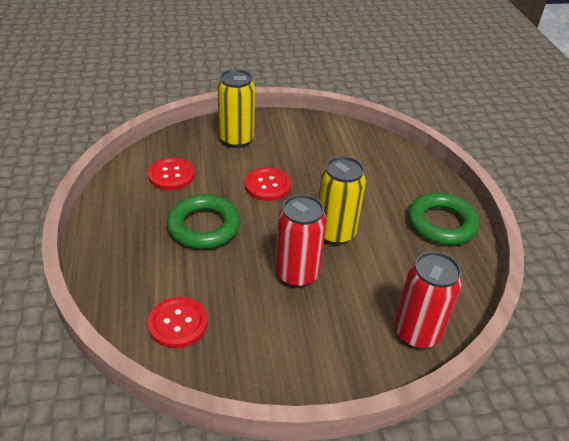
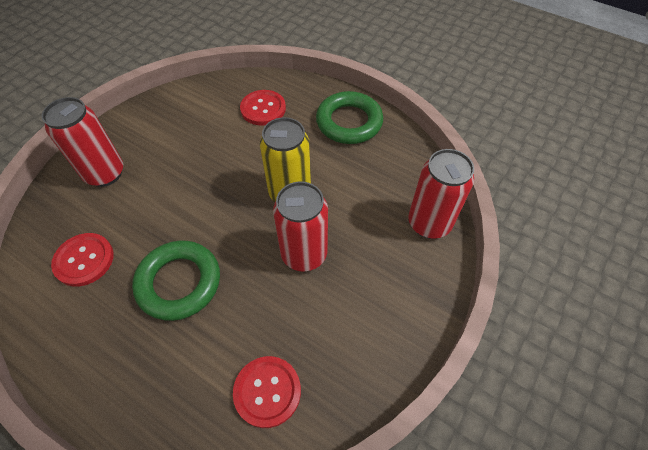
camera: 45 degrees left, 15 degrees up
yellow can [217,69,255,148] -> red can [42,97,123,187]
red button [245,167,291,201] -> red button moved to [240,90,286,126]

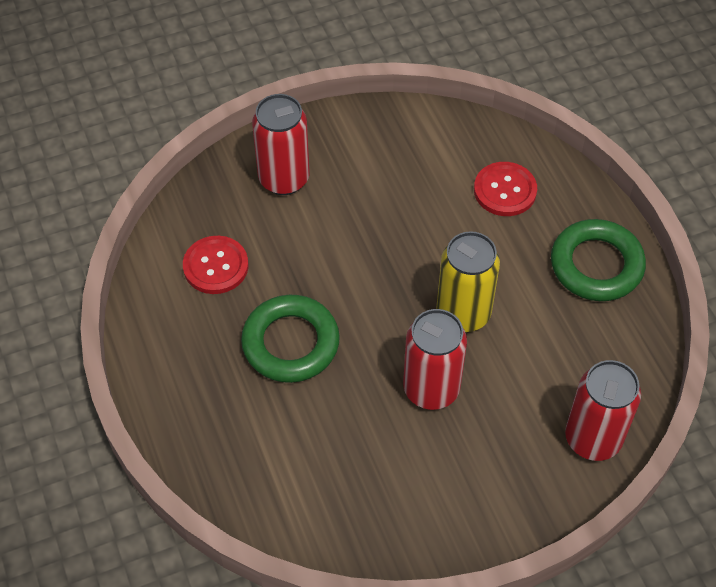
camera: 35 degrees right, 0 degrees up
red button [233,356,301,428] -> none

